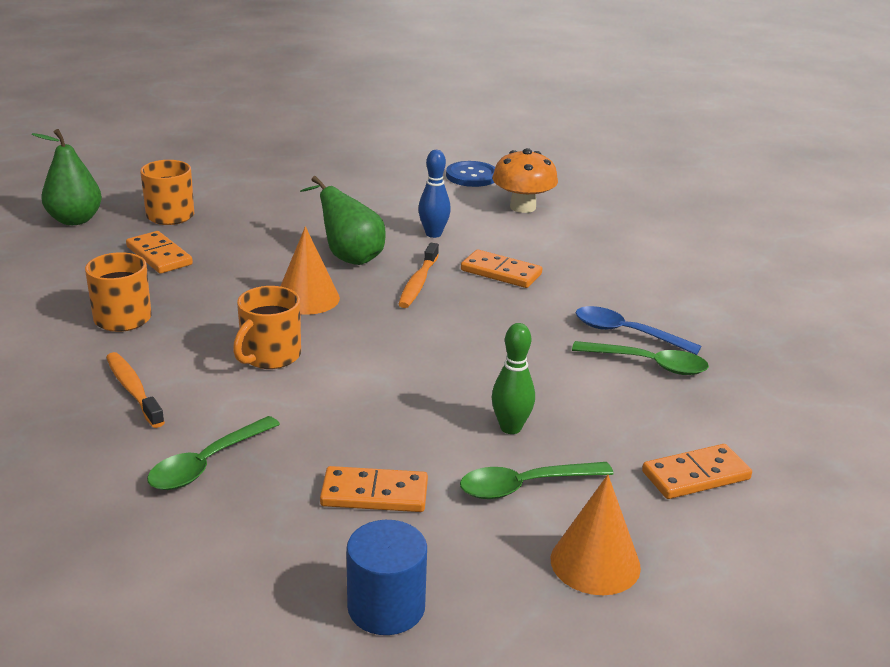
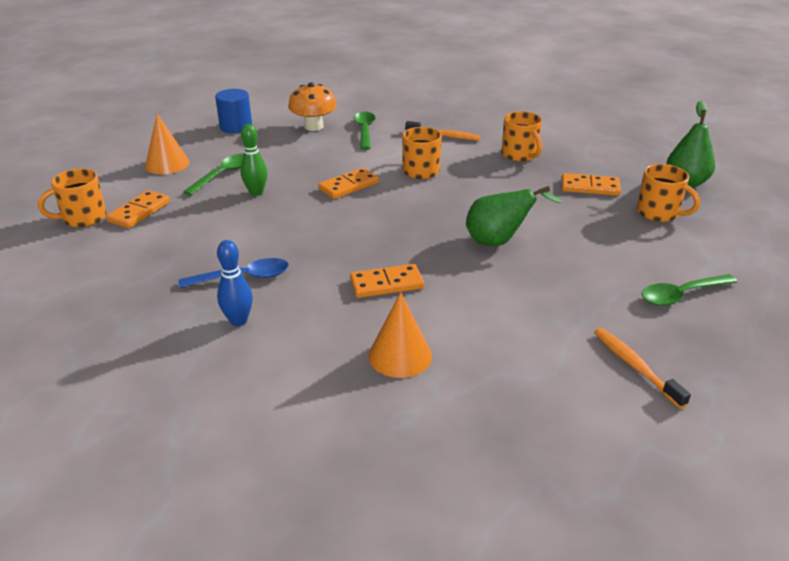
camera: 140 degrees right, 5 degrees up
orange cone [281,226,340,315] -> orange cone moved to [368,292,432,378]
orange domino [320,466,428,512] -> orange domino moved to [318,168,379,199]
orange toothbrush [398,243,439,308] -> orange toothbrush moved to [594,328,691,409]
blue bowling pin [418,150,451,238] -> blue bowling pin moved to [217,240,253,326]
blue button [446,161,495,187] -> none
orange mushroom [492,148,558,213] -> orange mushroom moved to [288,83,337,131]
green spoon [572,341,709,375] -> green spoon moved to [642,274,737,306]
none -> orange mug [38,169,107,227]

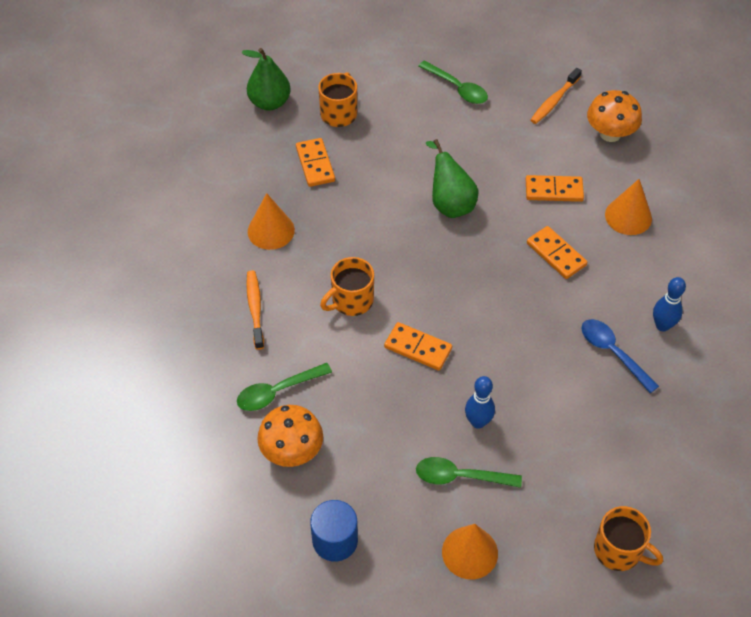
camera: 115 degrees left, 20 degrees up
orange domino [106,190,170,228] -> orange domino moved to [526,175,584,202]
green bowling pin [241,124,267,196] -> blue bowling pin [465,376,495,429]
orange mug [501,111,542,162] -> orange cone [248,193,295,250]
none -> orange mushroom [587,90,642,142]

